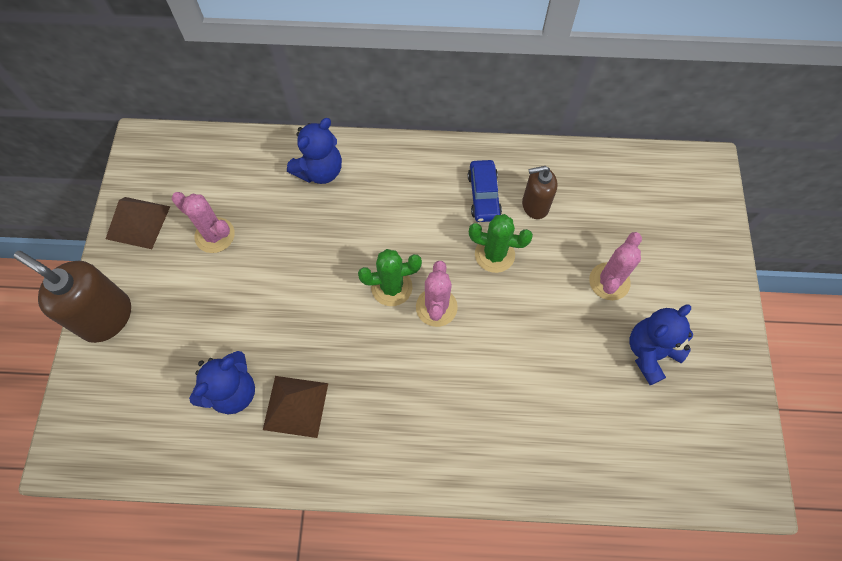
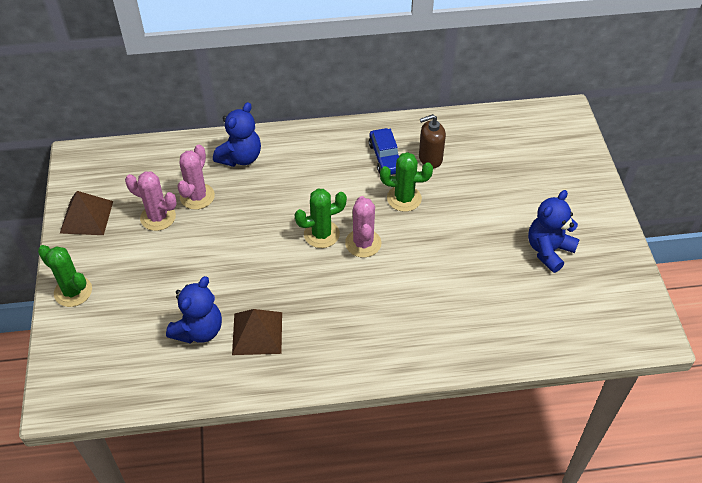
camera: 10 degrees left, 15 degrees down
brown soap dispenser [14,251,131,343] -> green cactus [38,245,92,307]
pink cactus [589,232,642,300] -> pink cactus moved to [177,145,215,210]

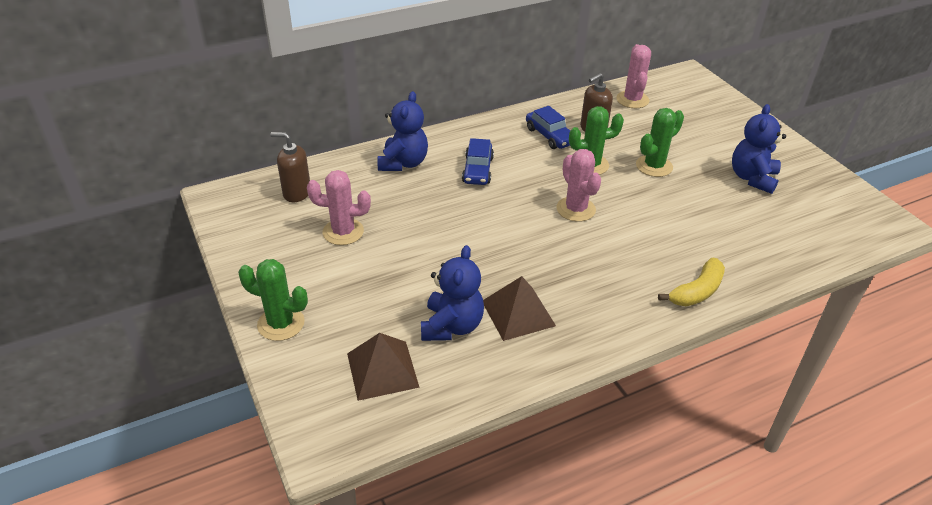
camera: 20 degrees left, 10 degrees down
brown pyramid [60,191,113,235] -> brown pyramid moved to [347,333,420,401]
pink cactus [177,145,215,210] -> pink cactus moved to [616,44,651,108]
green cactus [295,189,347,248] -> green cactus moved to [636,108,684,177]
none -> brown soap dispenser [270,132,310,202]
none -> blue car [462,138,494,185]
none -> yellow banana [658,257,725,306]

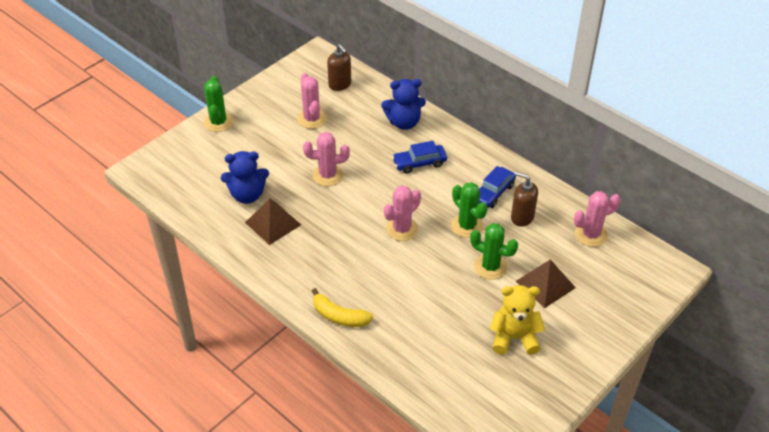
camera: 70 degrees right, 5 degrees up
brown soap dispenser [270,132,310,202] -> brown soap dispenser turned 150 degrees clockwise [327,44,351,91]
brown pyramid [347,333,420,401] -> brown pyramid moved to [516,259,576,308]
blue teddy bear [732,104,786,194] -> yellow teddy bear [490,285,545,355]
none -> pink cactus [303,132,350,186]

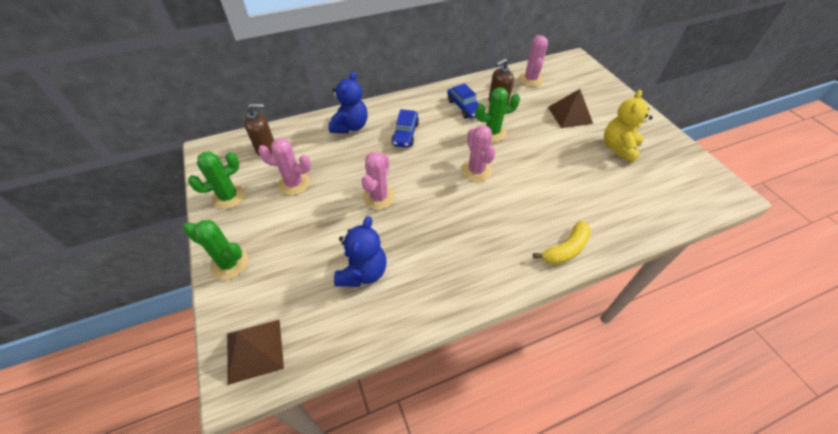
camera: 65 degrees left, 5 degrees up
brown pyramid [245,198,301,245] -> brown pyramid moved to [227,320,284,385]
green cactus [470,223,518,280] -> green cactus moved to [188,151,245,209]

